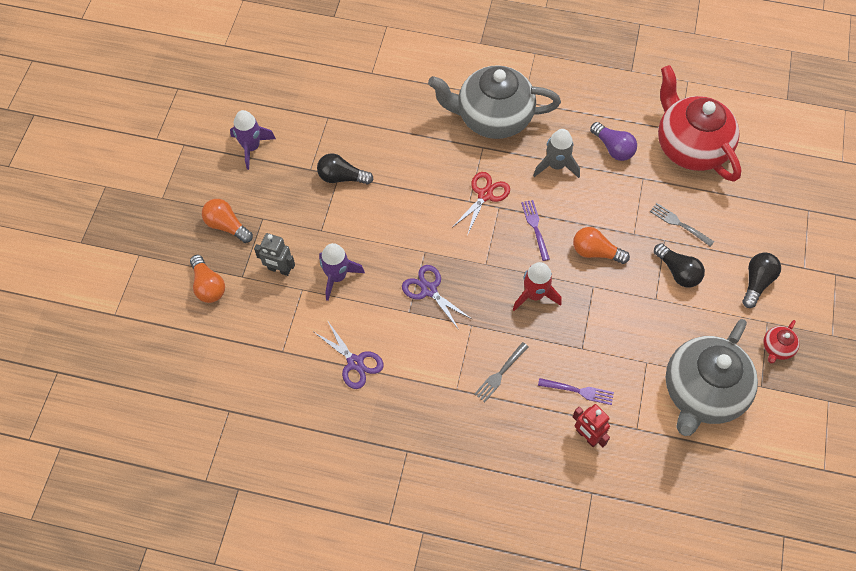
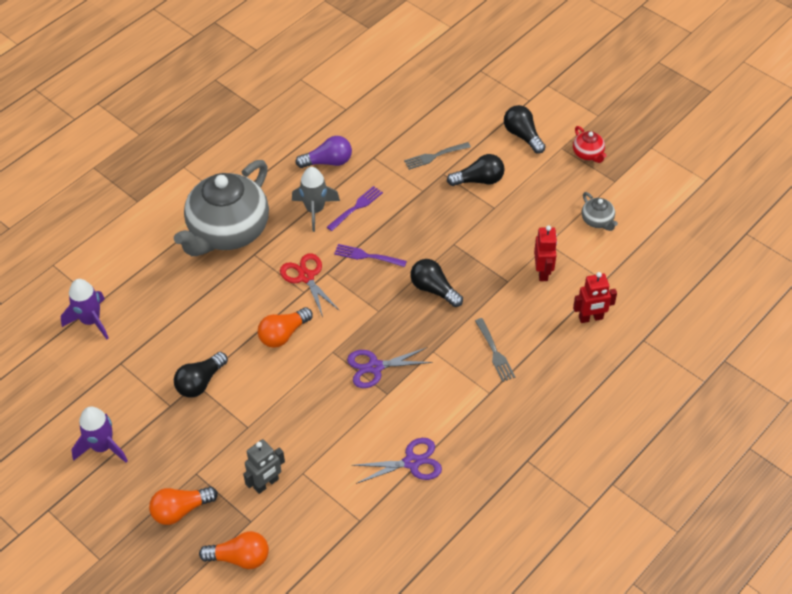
camera: 60 degrees left, 10 degrees down
purple rocket [319,243,365,301] -> purple rocket moved to [61,279,109,339]
red rocket [513,262,562,311] -> black light bulb [410,259,463,307]
purple fork [538,378,614,405] -> purple fork moved to [327,186,383,231]
orange light bulb [573,227,630,264] -> orange light bulb moved to [258,307,313,348]
red teapot [658,65,741,182] -> none
grey teapot [666,319,758,436] -> grey teapot [582,192,618,231], size x0.40
none -> red robot [534,226,557,281]

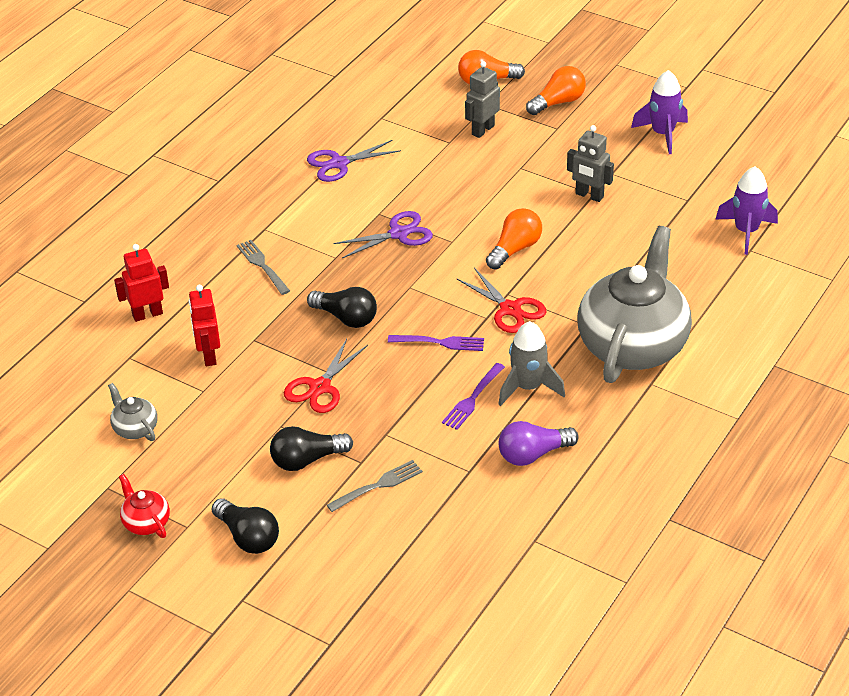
camera: 170 degrees right, 10 degrees down
black light bulb [174,352,228,398] -> grey robot [567,125,614,202]
none -> red scissors [284,339,368,413]

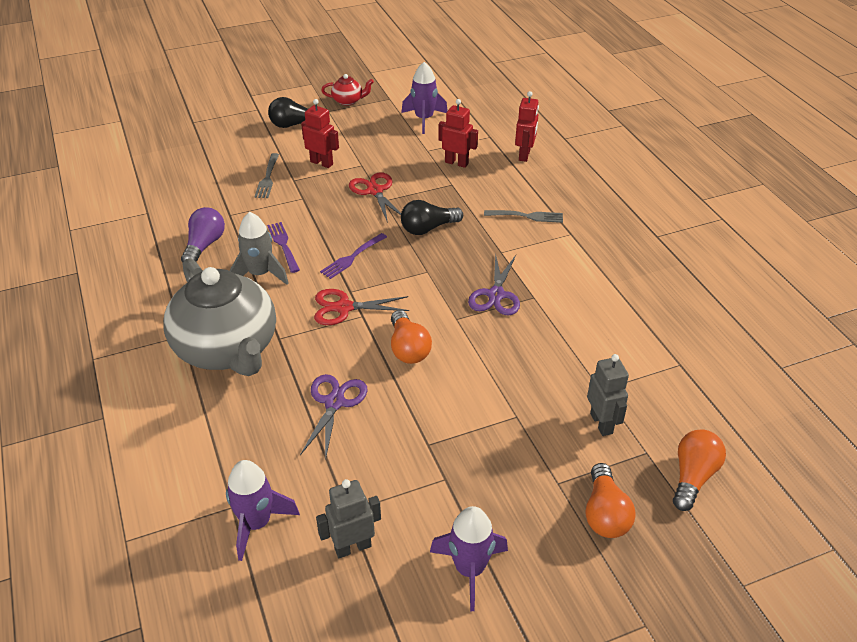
camera: 125 degrees right, 0 degrees up
grey teapot [108,383,158,441] -> purple rocket [401,62,448,134]
black light bulb [270,426,353,471] -> red robot [301,99,339,168]
purple scissors [307,140,401,182] -> purple scissors moved to [300,374,368,461]
grey robot [567,125,614,202] -> grey robot moved to [316,479,381,558]

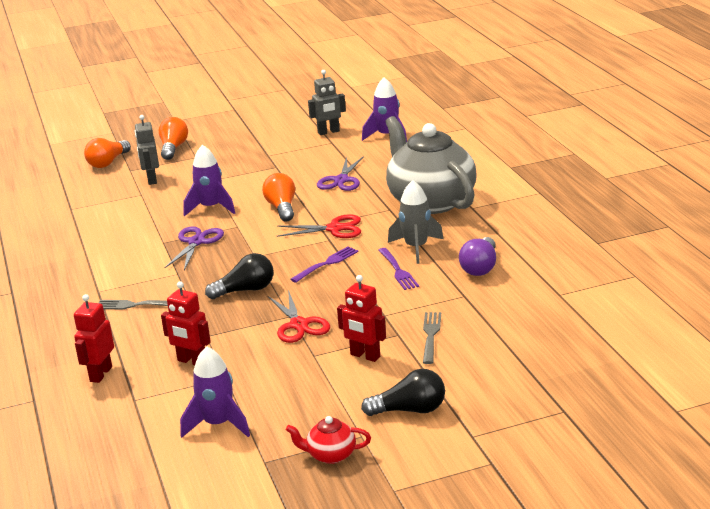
camera: 175 degrees left, 15 degrees down
purple rocket [430,506,508,611] -> purple rocket moved to [183,145,235,217]

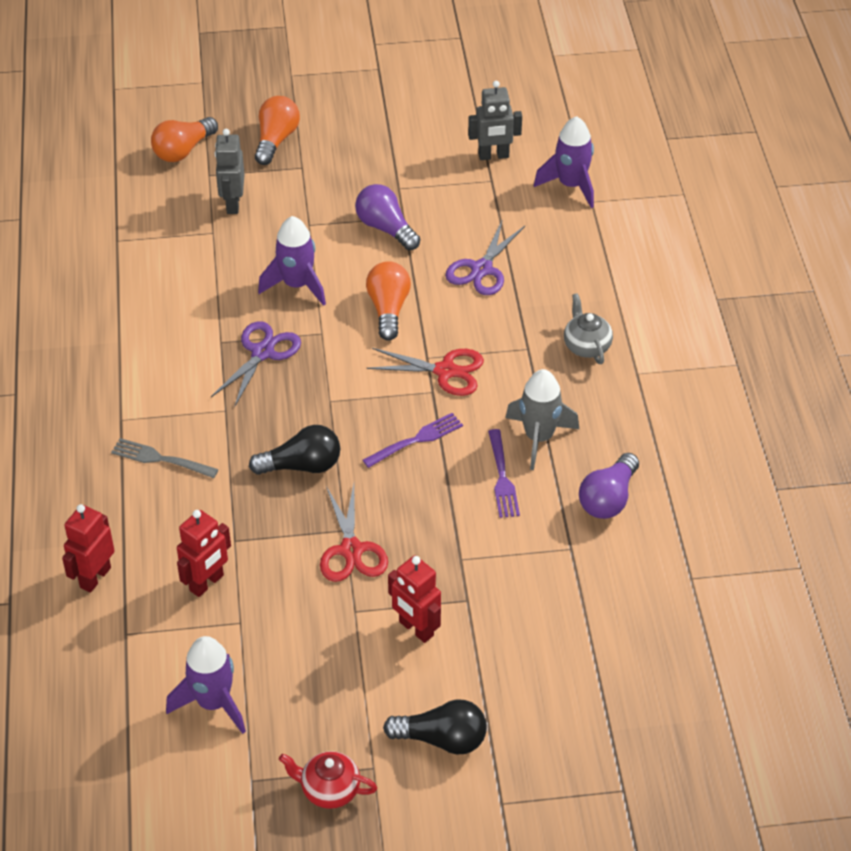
camera: 10 degrees right, 20 degrees up
red robot [161,281,211,365] -> red robot turned 90 degrees counterclockwise [177,510,231,597]
grey teapot [386,116,477,214] -> grey teapot [564,293,613,364], size x0.40
grey fork [423,312,441,364] -> none
none -> purple light bulb [355,184,420,250]

